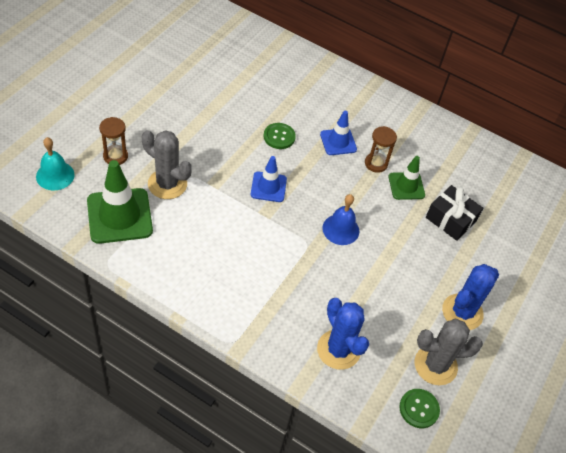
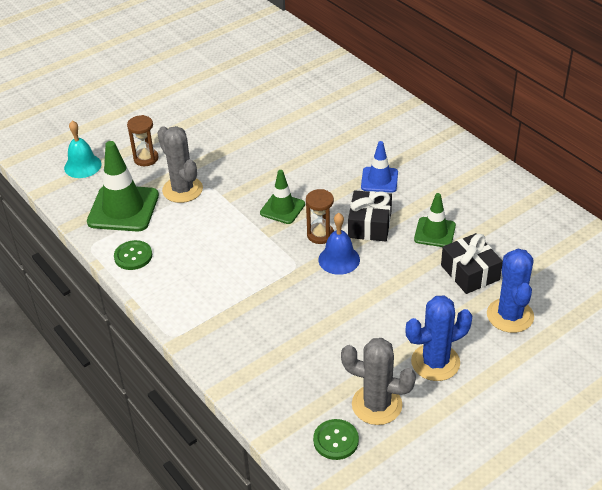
camera: 30 degrees right, 10 degrees down
blue traffic cone [251,156,287,202] -> green traffic cone [260,170,305,224]
green button [263,123,296,149] -> green button moved to [114,240,152,270]
blue cactus [317,298,369,370] -> blue cactus moved to [487,249,534,333]
brown hourglass [365,126,397,173] -> brown hourglass moved to [306,189,334,244]
none -> black gift [348,190,392,242]

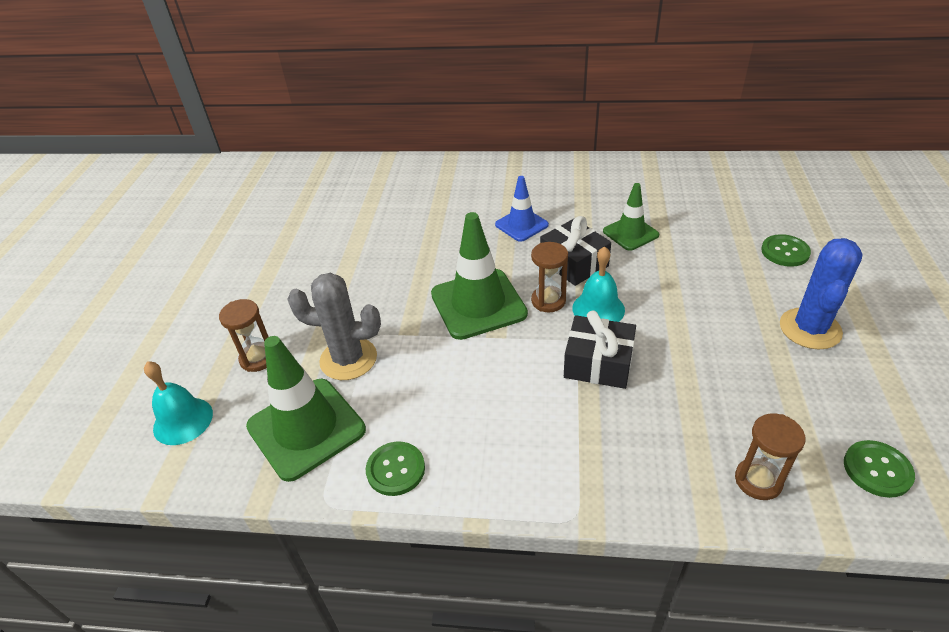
camera: 45 degrees left, 0 degrees up
green traffic cone [260,170,305,224] -> green traffic cone [431,212,528,340], size x1.71
blue bell [319,213,360,275] -> turquoise bell [572,246,625,322]
grey cactus [341,338,416,425] -> none
black gift [441,233,503,294] -> black gift moved to [564,310,636,389]
blue cactus [487,249,534,333] -> green button [761,234,811,267]
none -> brown hourglass [735,414,806,500]

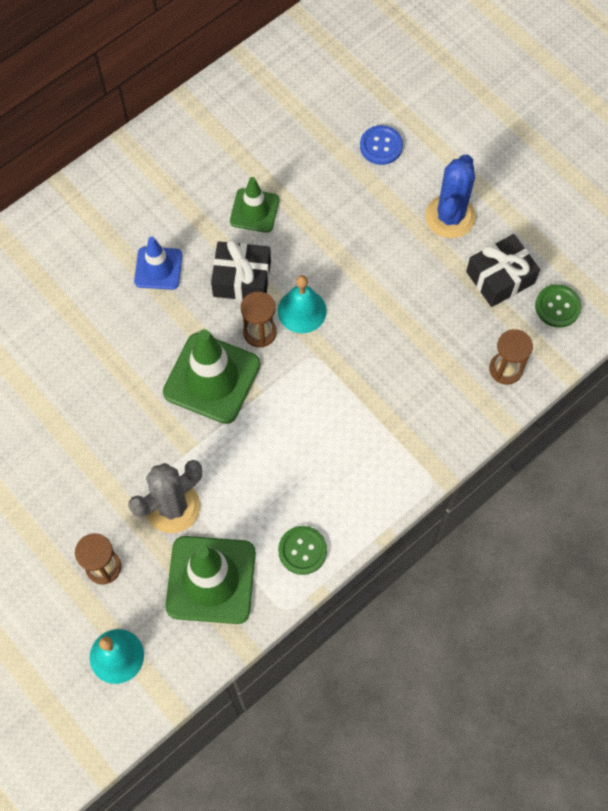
camera: 50 degrees left, 25 degrees up
black gift [564,310,636,389] -> black gift moved to [466,234,540,307]
green button [761,234,811,267] -> blue button [360,125,403,165]
blue cactus [780,238,863,350] -> blue cactus turned 45 degrees clockwise [425,154,476,238]

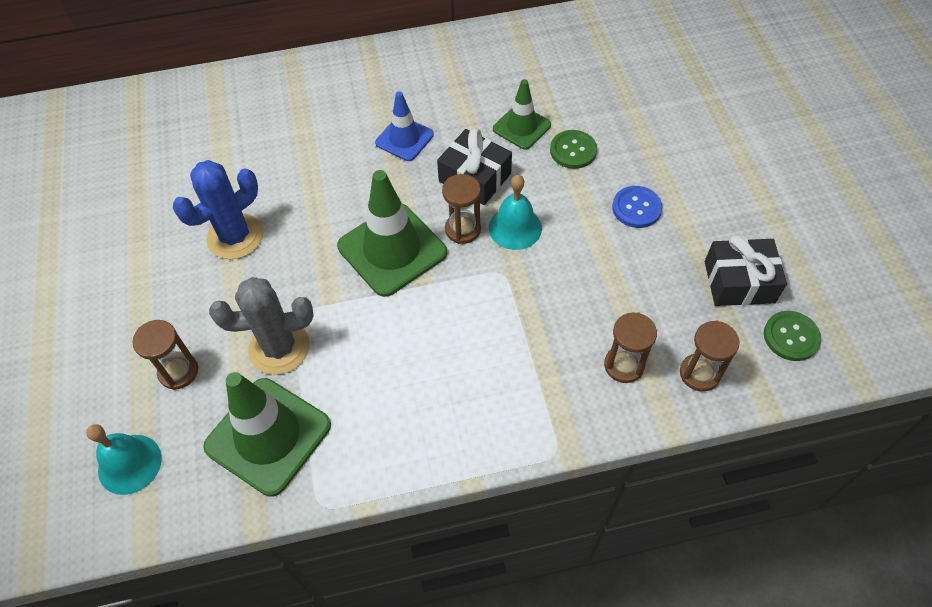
camera: 30 degrees right, 10 degrees down
green button [278,526,327,575] -> green button moved to [550,130,597,169]
blue button [360,125,403,165] -> blue button moved to [612,186,662,228]
blue cactus [425,154,476,238] -> blue cactus moved to [173,160,263,259]
none -> brown hourglass [604,312,657,383]

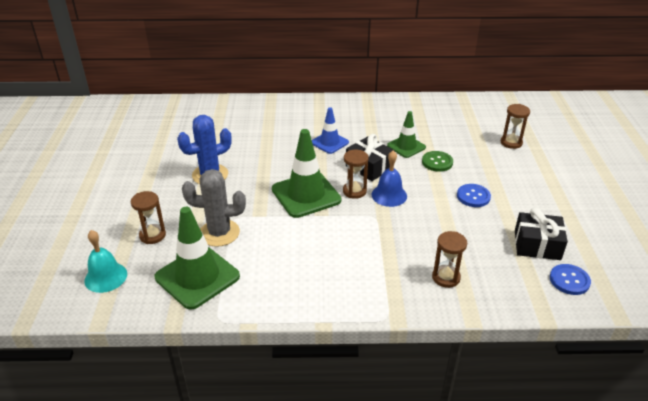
camera: 10 degrees right, 20 degrees down
turquoise bell [489,175,542,250] -> blue bell [371,151,407,207]
brown hourglass [680,320,740,391] -> brown hourglass moved to [501,104,530,149]
green button [764,311,821,361] -> blue button [550,264,591,295]

